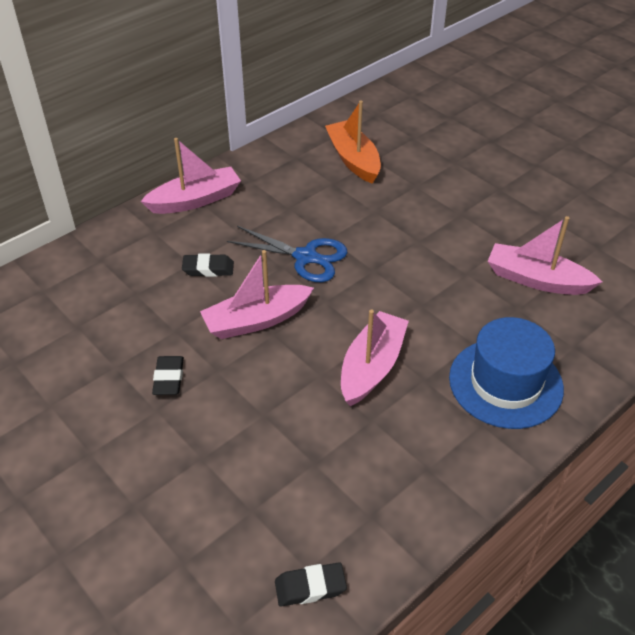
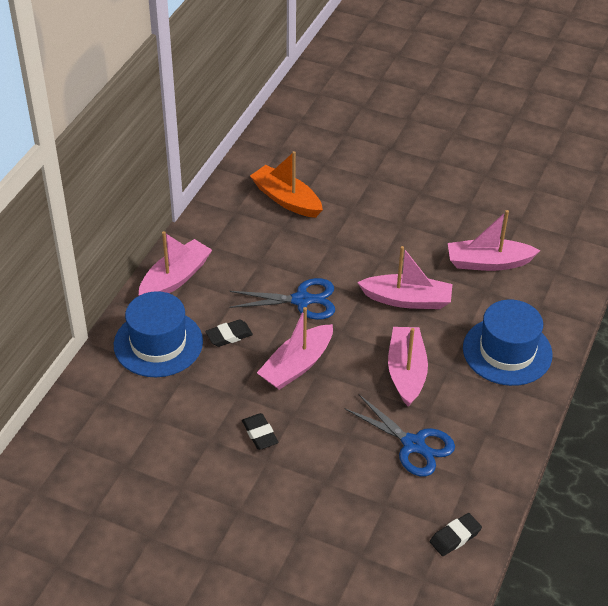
camera: 25 degrees left, 0 degrees up
none -> blue hat [114,291,203,377]
none -> blue scissors [345,395,455,477]
none -> pink boat [357,246,452,309]

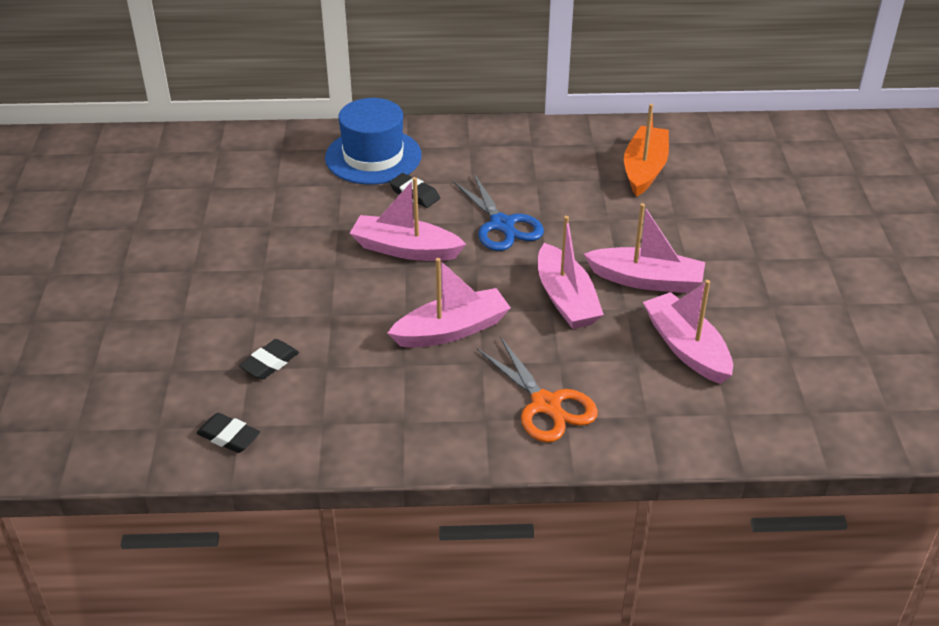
camera: 65 degrees right, 5 degrees down
pink boat [139,231,212,296] -> pink boat moved to [584,203,705,293]
black eraser [242,413,279,450] -> black eraser moved to [239,339,299,380]
blue scissors [345,395,455,477] -> none
blue hat [463,300,553,386] -> orange scissors [477,336,598,443]

